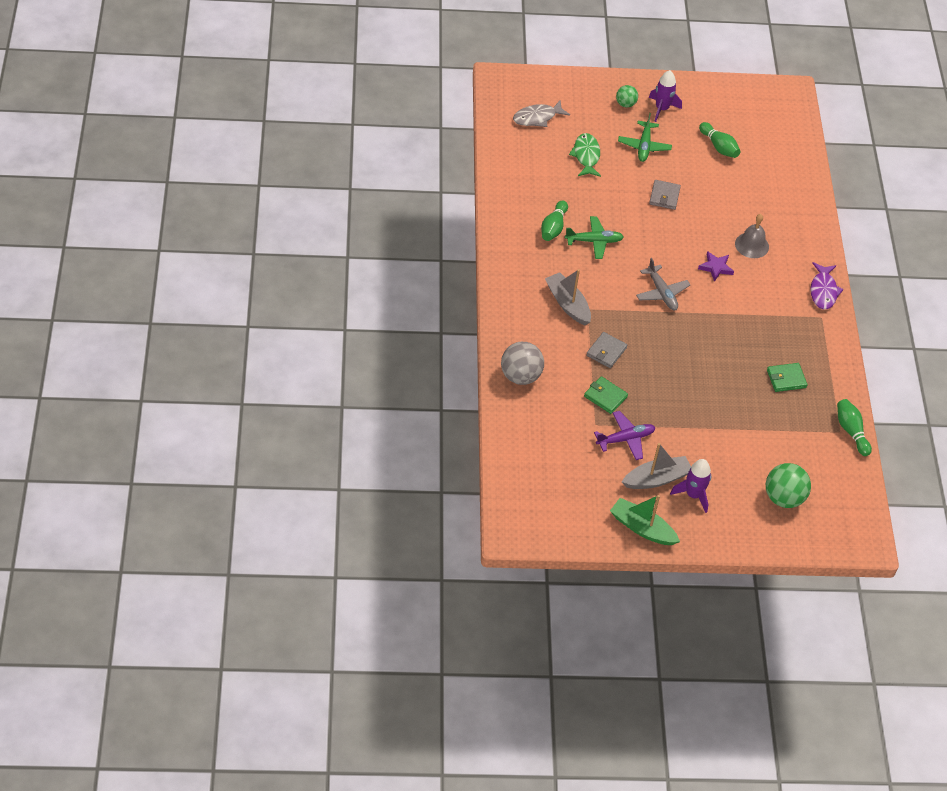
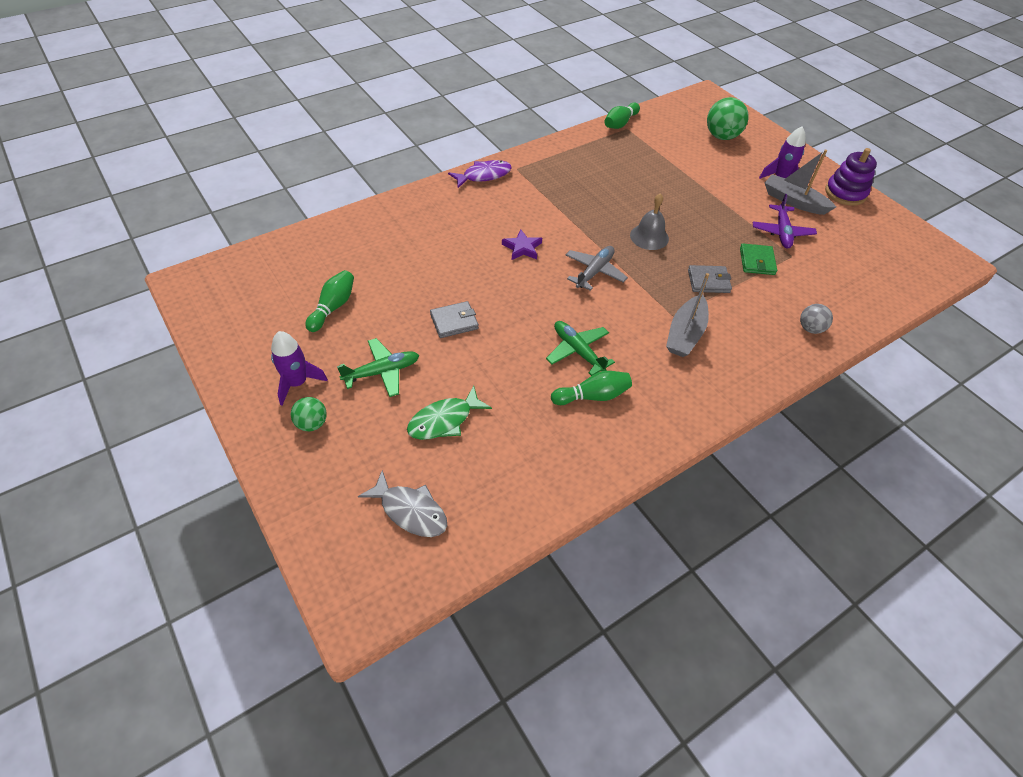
camera: 120 degrees left, 0 degrees up
grey ball [501,342,544,385] -> grey ball [800,304,833,334], size x0.58
purple plane [594,411,656,460] -> purple plane turned 120 degrees counterclockwise [752,194,817,249]
green boat [610,495,680,545] -> purple stacking toy [825,148,877,206]
grey bell [735,214,769,258] -> grey bell moved to [630,193,669,250]
green wallet [767,363,807,392] -> none

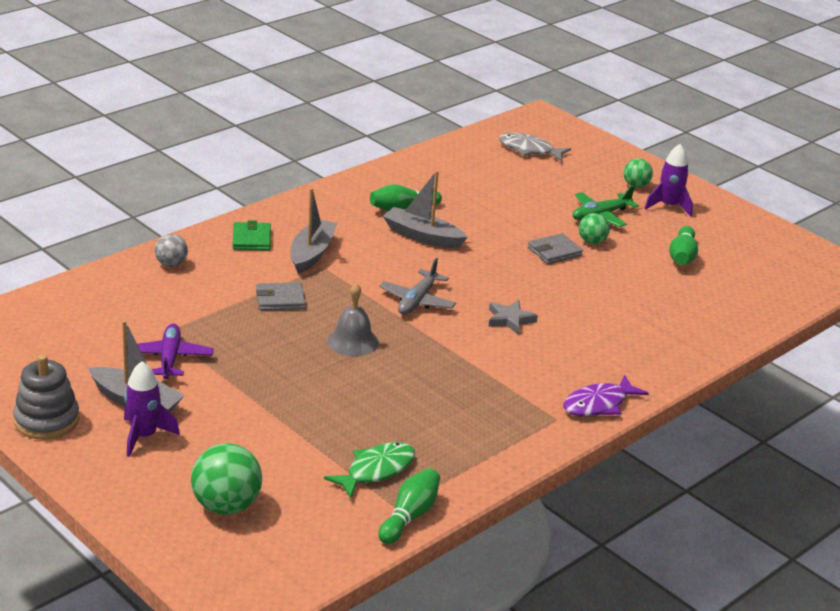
camera: 170 degrees right, 20 degrees down
green fish [407,386,492,440] -> green fish moved to [324,442,415,499]
purple star [502,230,542,260] -> grey star [489,300,538,335]
green plane [546,321,615,376] -> grey boat [383,170,468,248]
green wallet [740,243,777,275] -> green wallet moved to [233,220,271,251]
purple stacking toy [825,148,877,206] -> grey stacking toy [13,355,80,440]
none -> green ball [579,213,610,244]

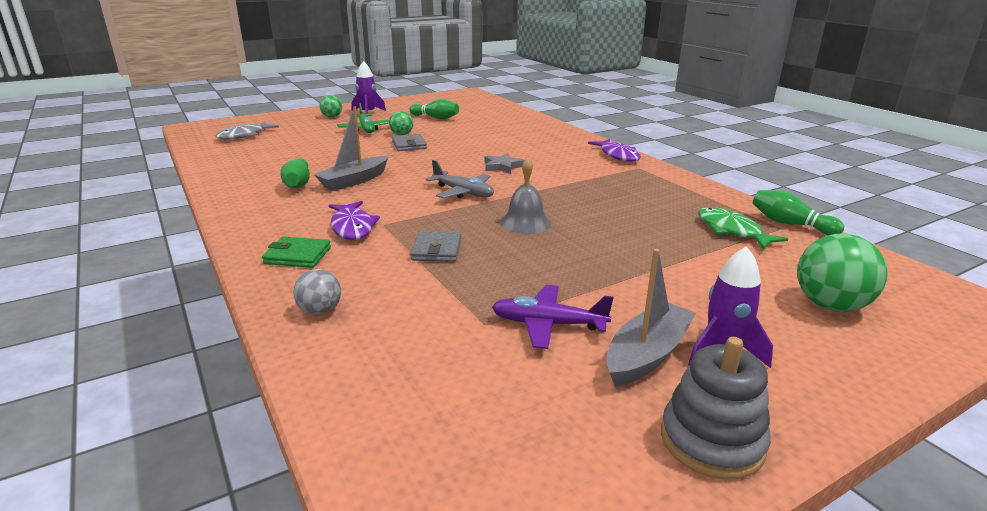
camera: 75 degrees left, 5 degrees down
grey boat [291,188,337,274] -> purple fish [329,201,380,240]

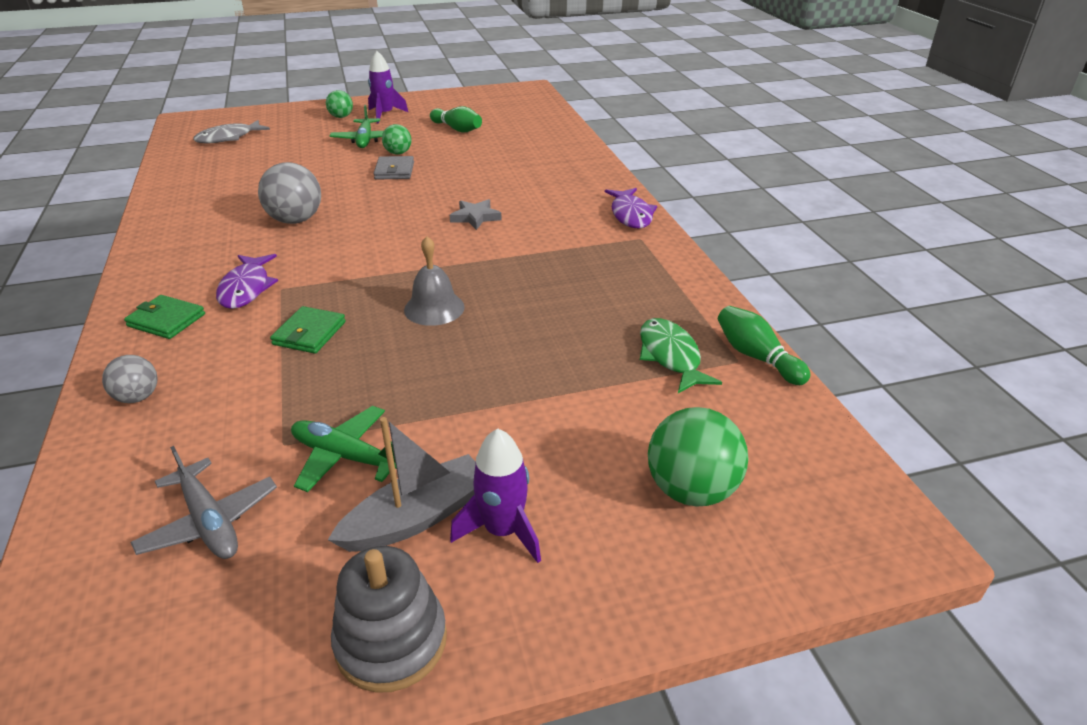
camera: 15 degrees right, 10 degrees up
green bowling pin [280,158,310,189] -> none
grey boat [314,106,389,191] -> grey ball [258,162,321,224]
grey wallet [411,230,461,262] -> green wallet [270,306,346,354]
grey plane [426,160,494,199] -> grey plane moved to [130,446,277,559]
purple plane [492,285,614,349] -> green plane [291,406,396,492]

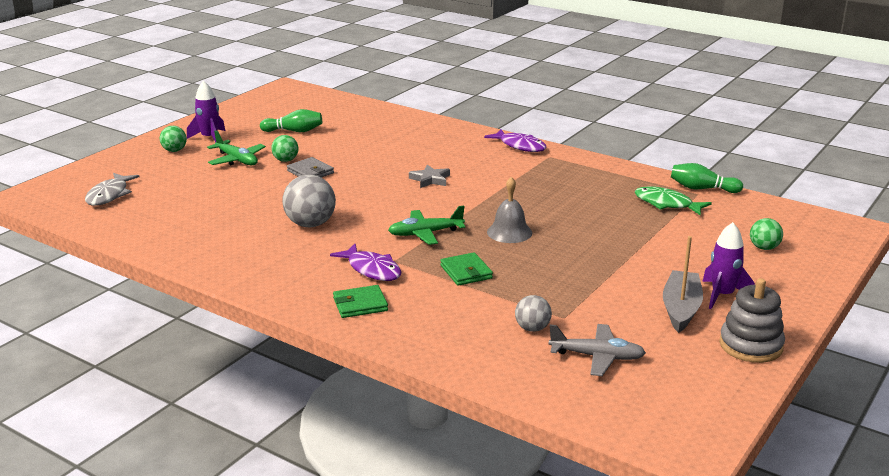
camera: 40 degrees left, 10 degrees down
grey ball [102,355,158,403] -> grey ball moved to [515,295,552,332]
green plane [291,406,396,492] -> green plane moved to [388,206,465,245]
green ball [648,407,748,506] -> green ball [750,218,783,250], size x0.58

